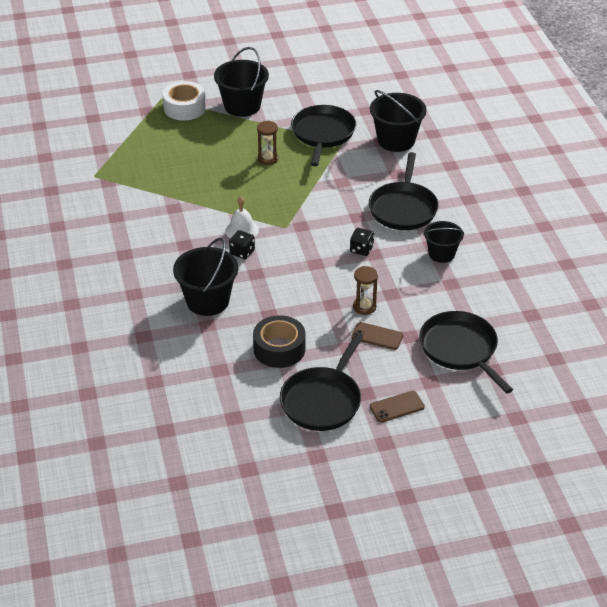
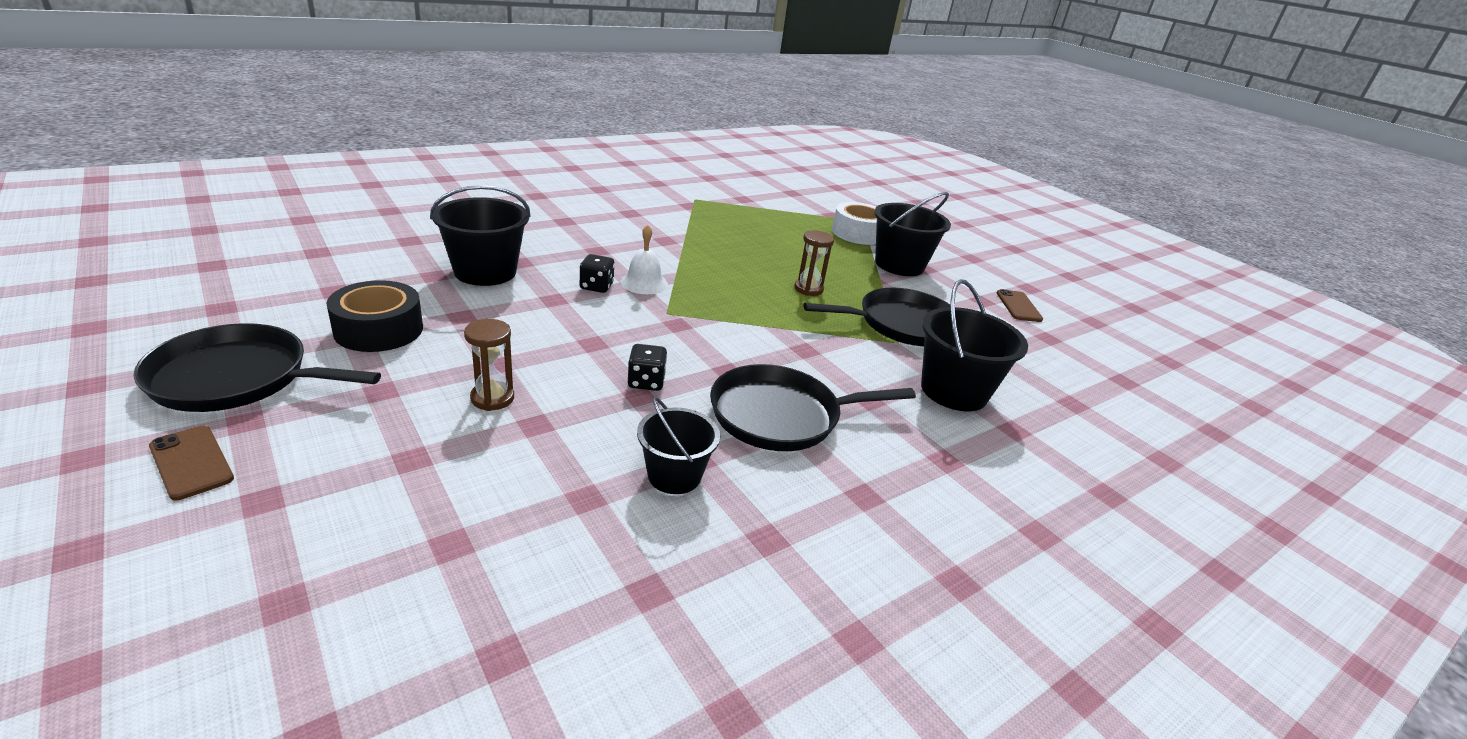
camera: 65 degrees right, 10 degrees down
brown phone [351,322,403,350] -> brown phone moved to [997,289,1043,322]
black pan [419,311,513,394] -> none

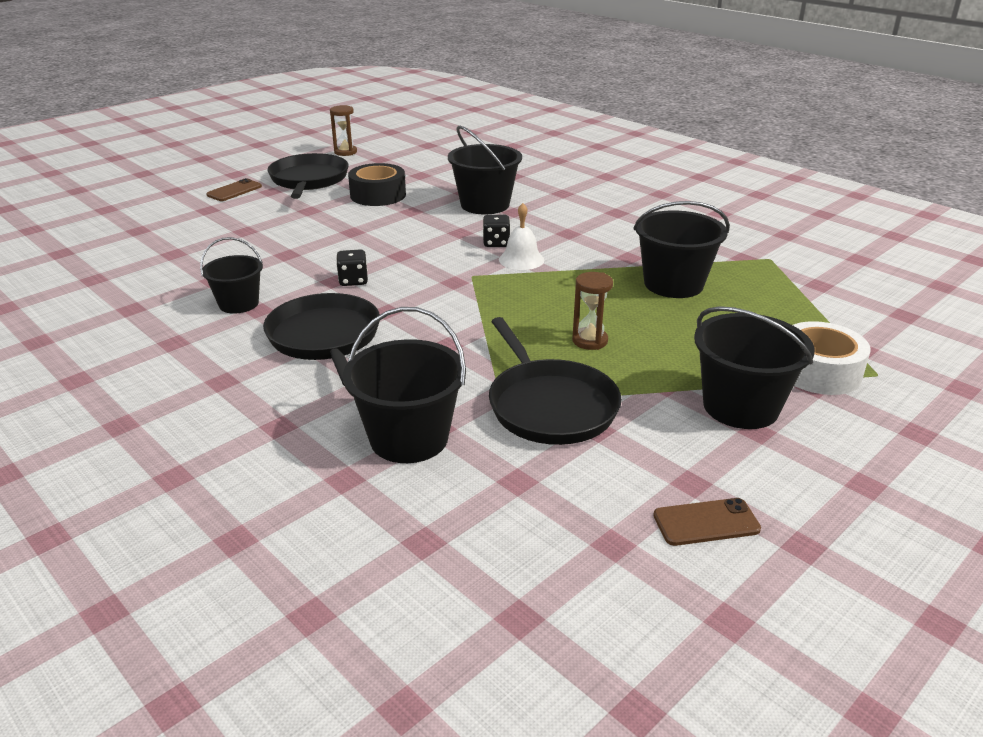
camera: 85 degrees right, 0 degrees up
brown hourglass [464,319,514,411] -> brown hourglass moved to [330,105,357,156]
none -> black bucket [633,201,730,298]

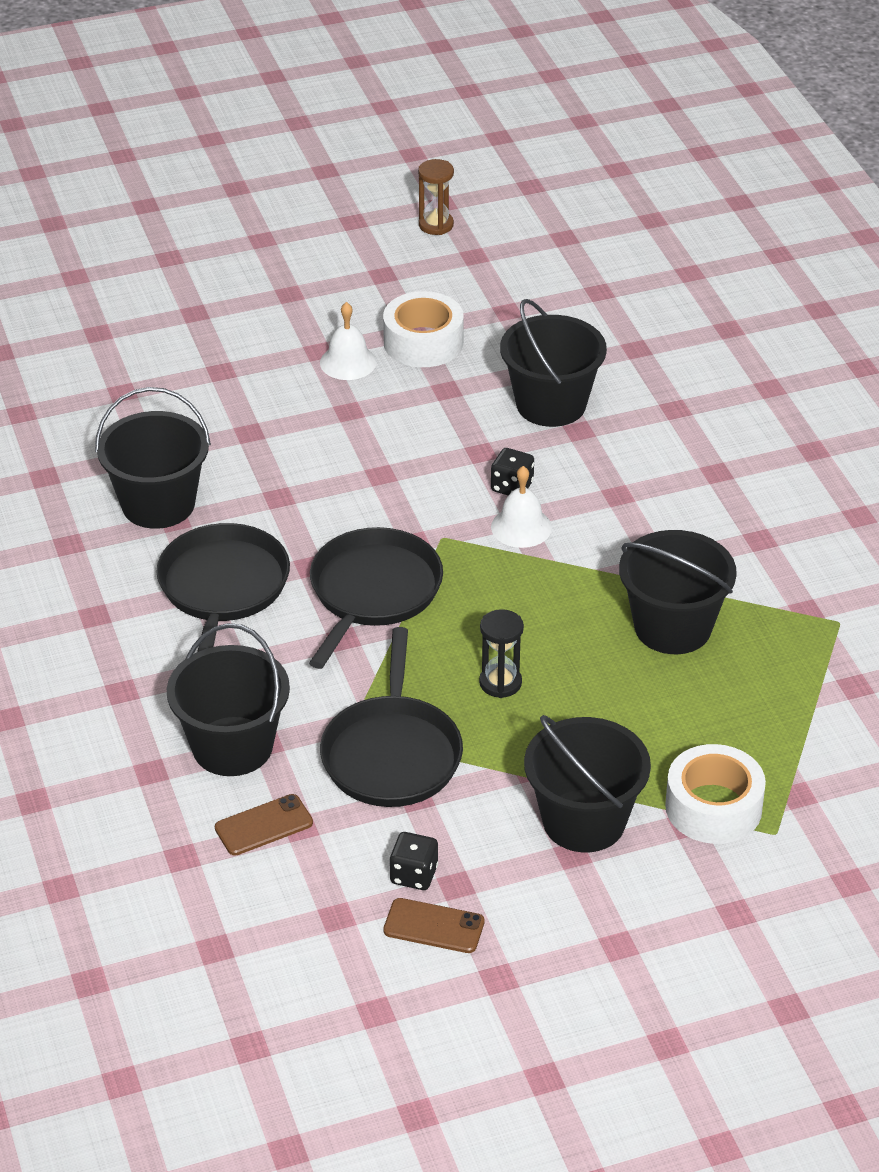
camera: 25 degrees right, 10 degrees up
black bucket [200,237,263,314] -> black bucket [95,387,211,529], size x1.58
brown phone [206,178,262,201] -> brown phone moved to [215,794,313,856]
black pan [267,153,349,199] -> black pan moved to [309,527,443,669]
black dice [336,249,368,286] -> black dice moved to [389,832,438,890]
black tape [348,163,406,206] -> white tape [383,291,464,367]
brown hourglass [572,272,613,350] -> black hourglass [479,609,524,698]
none -> white bell [320,302,377,380]

